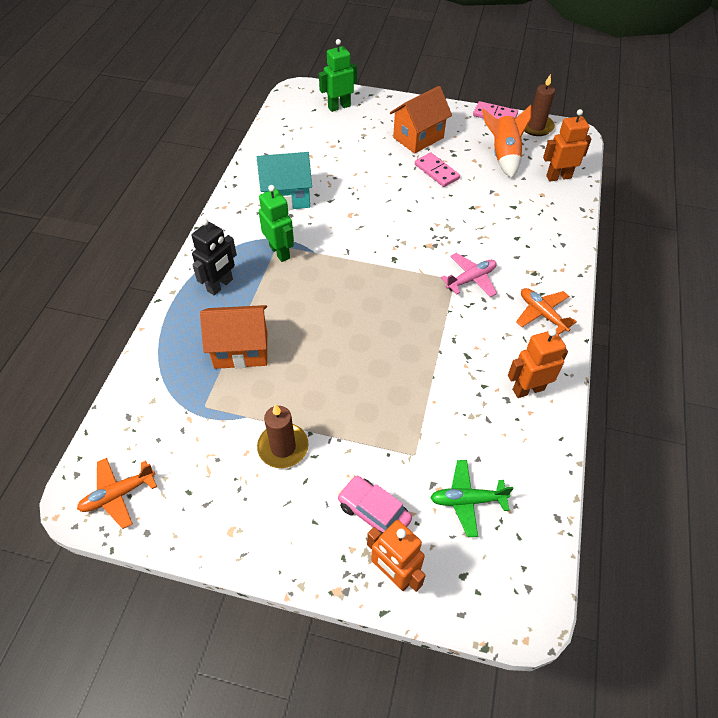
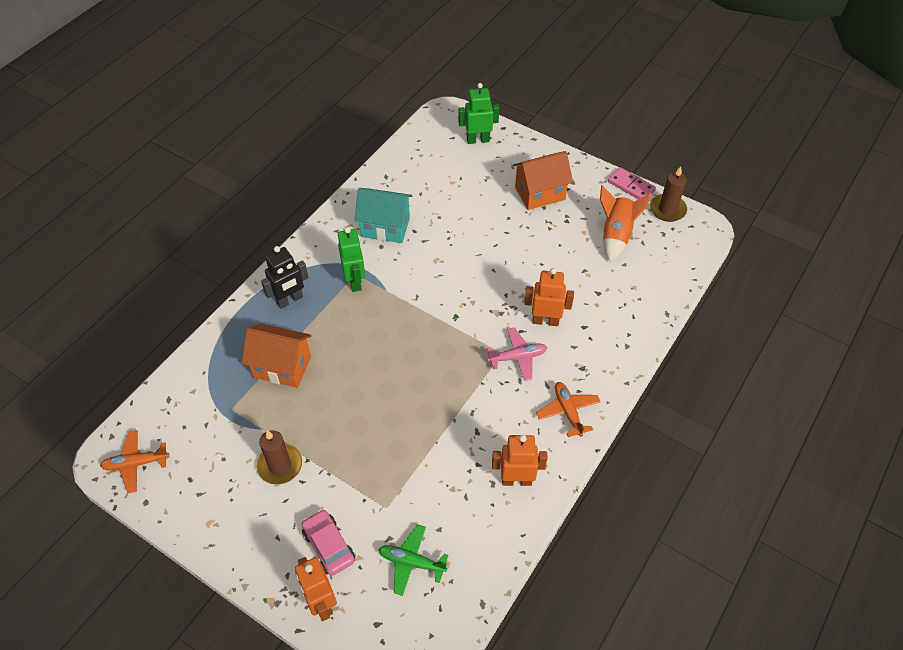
camera: 20 degrees right, 0 degrees up
pink domino [415,153,460,187] -> none
orange robot [543,109,592,181] -> orange robot moved to [524,268,574,326]

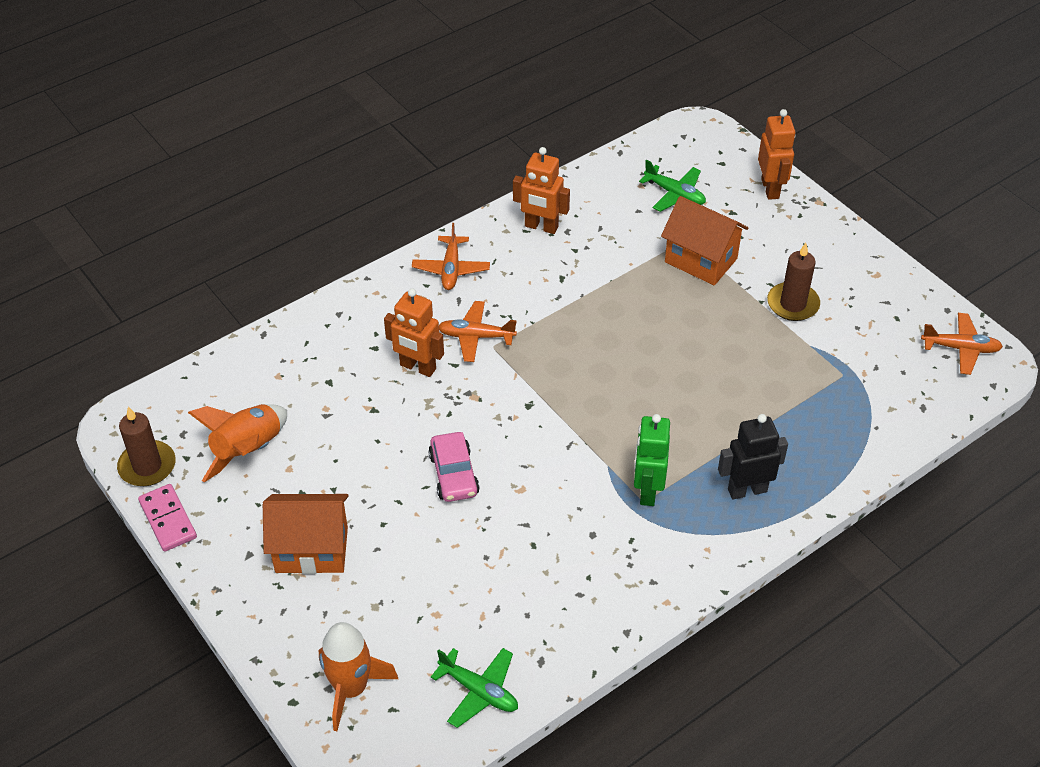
camera: 160 degrees left, 5 degrees down
orange house [242,323,312,388] -> orange house moved to [661,196,748,285]
pink car [302,509,355,576] -> pink car moved to [428,432,480,502]
turquoise house [354,188,412,243] -> none
green robot [458,83,499,144] -> orange rocket [319,622,398,731]
pink plane [487,327,547,381] -> orange plane [439,301,517,362]
none -> green plane [431,648,518,728]

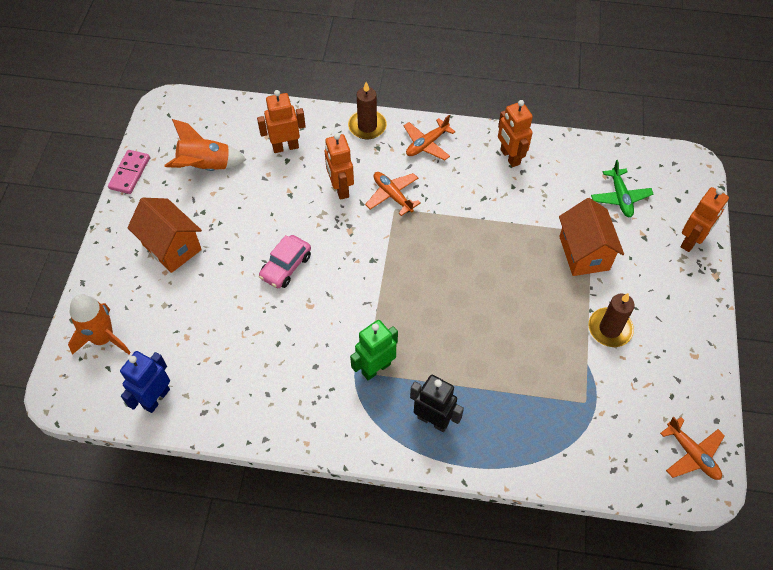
camera: 45 degrees right, 10 degrees up
brown candle [117,407,176,486] -> brown candle moved to [348,82,387,139]
green plane [431,648,518,728] -> blue robot [120,351,170,413]
none -> orange robot [257,90,306,153]

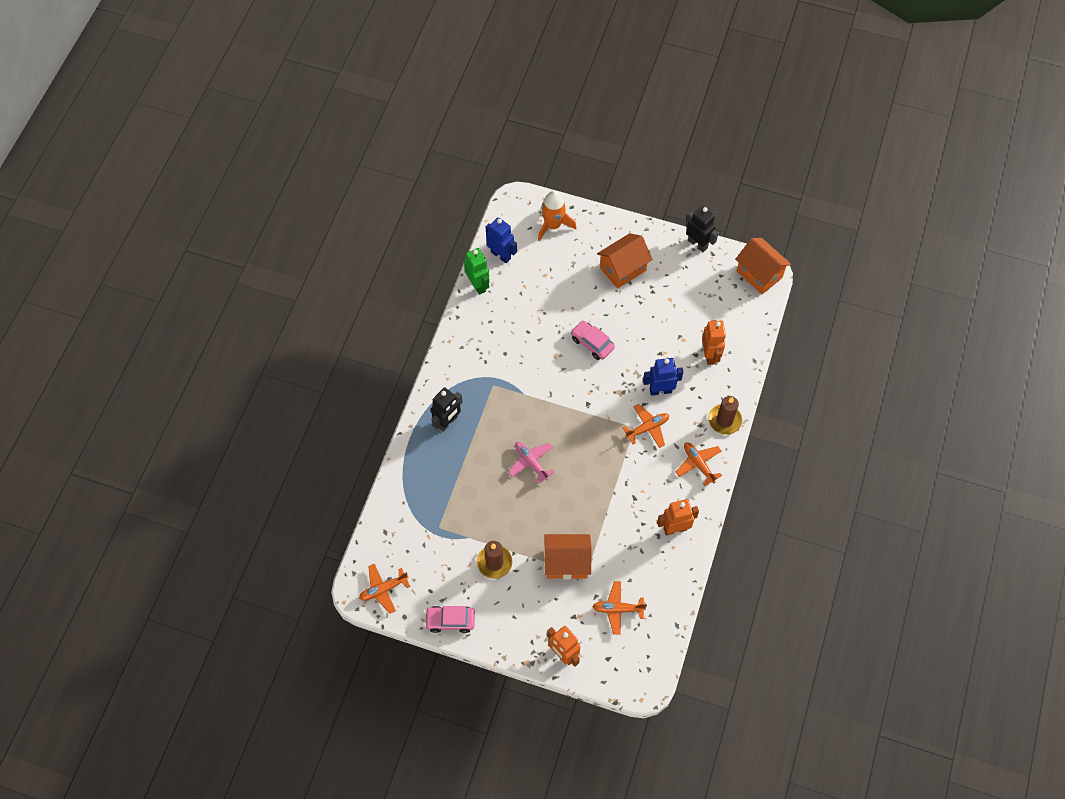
camera: 100 degrees right, 5 degrees up
pink domino [108,150,150,194] -> black robot [686,206,718,252]
orange rocket [165,119,247,171] -> none
orange robot [325,133,354,200] -> blue robot [643,358,683,396]
green robot [350,320,398,381] -> green robot moved to [464,248,490,295]
green plane [591,160,653,217] -> orange plane [592,581,647,635]
none -> pink car [424,606,475,633]
none -> pink plane [508,442,554,484]
none -> orange house [735,238,791,294]

